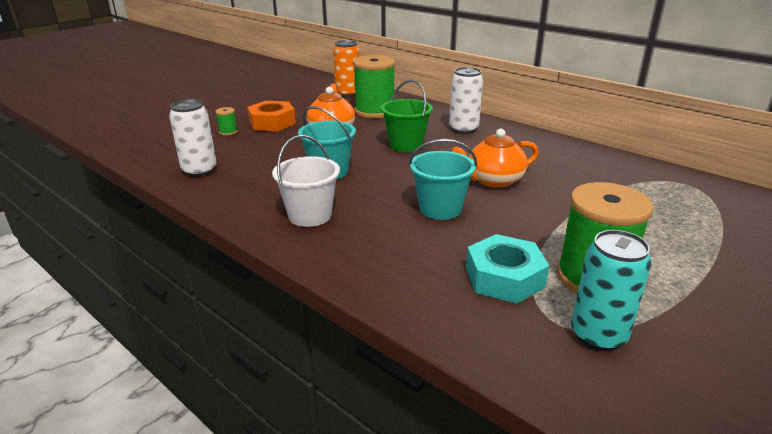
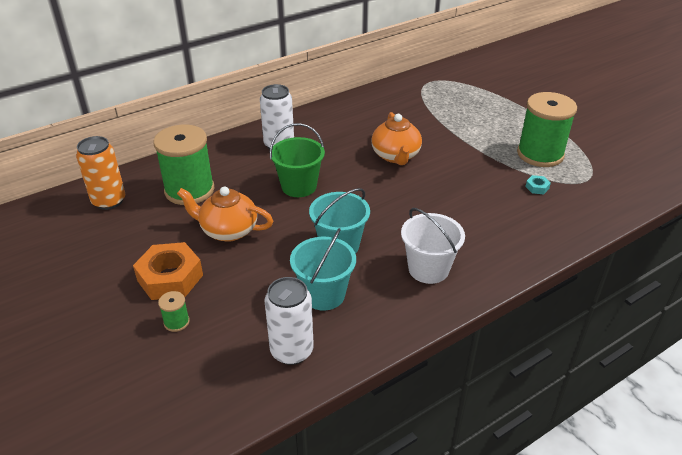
camera: 75 degrees left, 10 degrees up
turquoise bucket [409,139,477,220] -> turquoise bucket moved to [290,228,356,311]
turquoise nut [466,234,549,304] -> turquoise nut [525,175,551,194], size x0.42
turquoise can [571,230,652,351] -> none

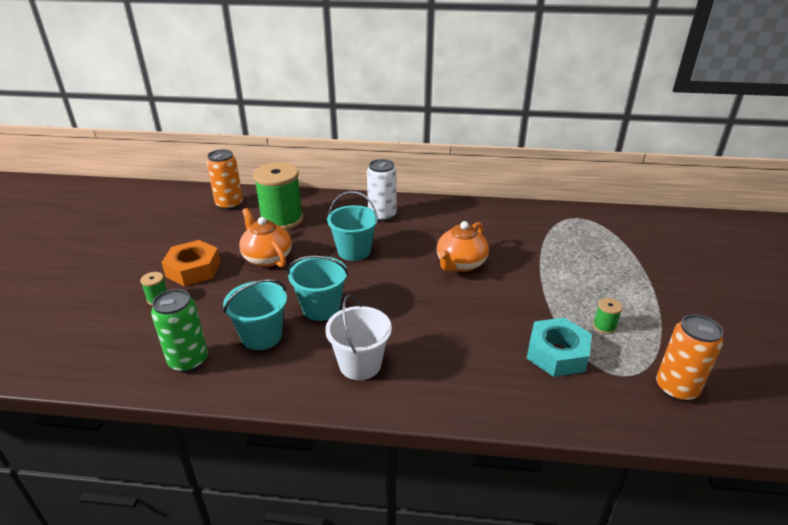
camera: 40 degrees right, 5 degrees down
white can [265,277,314,365] -> green can [151,289,208,372]
green bucket [270,123,325,197] -> turquoise bucket [327,191,378,261]
green spool [517,92,577,167] -> green spool [593,298,623,334], size x0.41
turquoise nut [525,175,551,194] -> turquoise nut [527,318,592,377], size x2.38
none -> orange can [656,314,723,401]

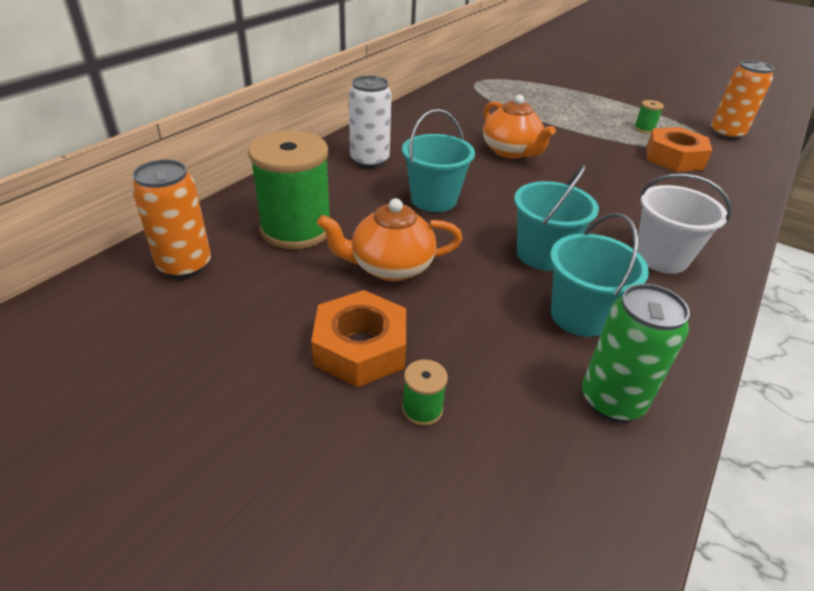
camera: 65 degrees left, 5 degrees up
turquoise nut [527,318,592,377] -> orange nut [646,127,712,172]

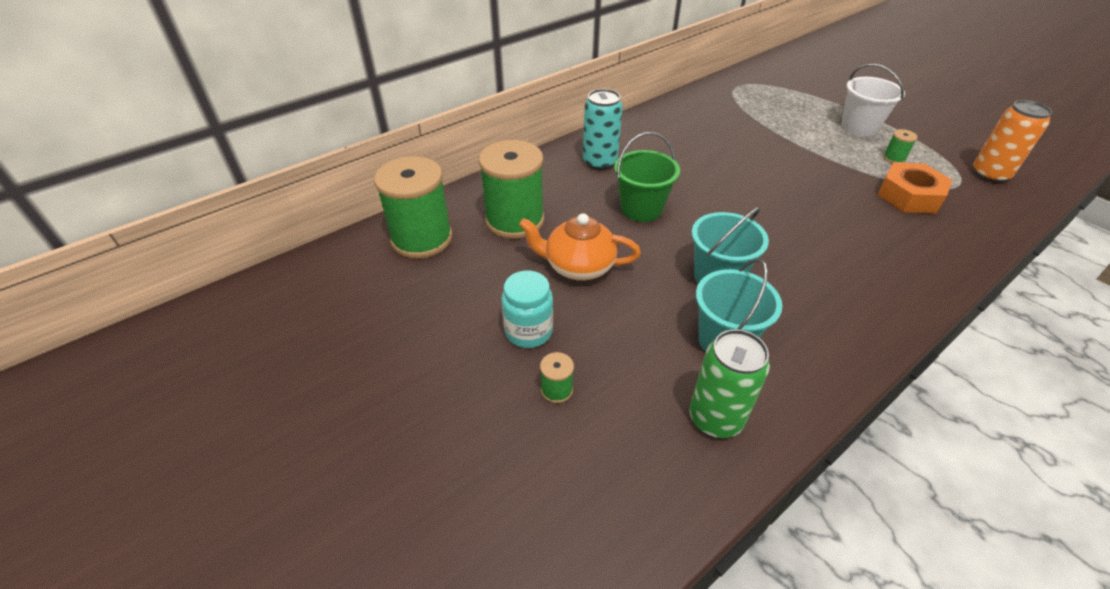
camera: 20 degrees right, 5 degrees up
orange can [132,160,211,279] -> green spool [374,156,453,259]
orange nut [311,290,406,388] -> turquoise jar [501,271,553,348]
white can [349,76,392,168] -> turquoise can [582,89,623,170]
turquoise bucket [402,109,475,212] -> green bucket [614,132,680,222]
orange teapot [483,95,556,159] -> none
white bucket [637,173,732,274] -> white bucket moved to [841,64,905,136]

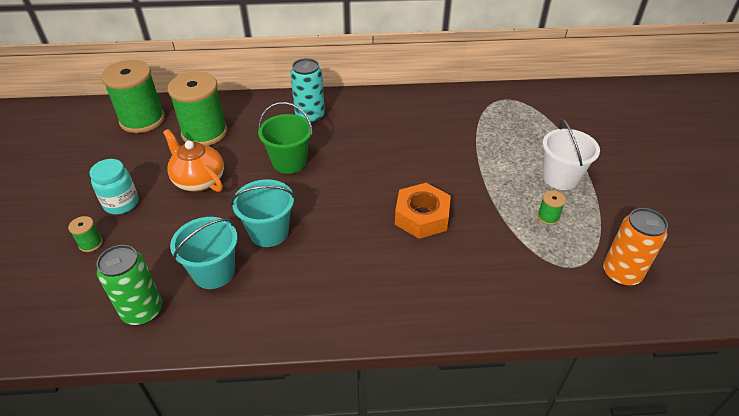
camera: 35 degrees right, 0 degrees up
orange nut [877,162,952,214] -> orange nut moved to [395,183,451,239]

